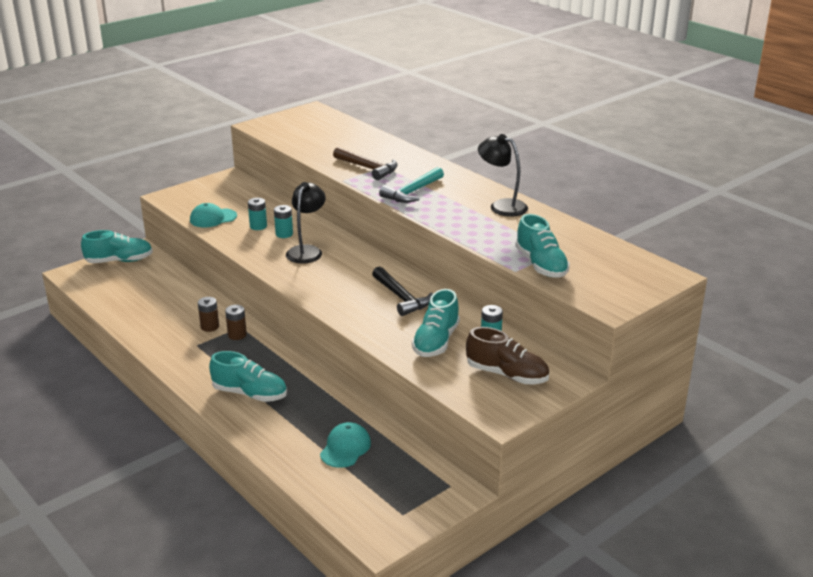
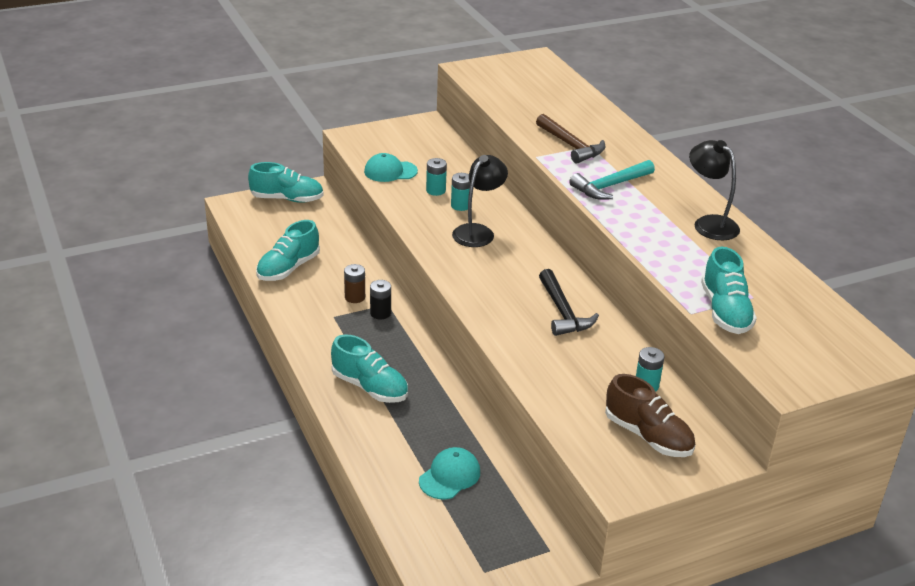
camera: 15 degrees right, 5 degrees up
brown battery [225,305,247,340] -> black battery [370,280,391,320]
turquoise shoe [412,289,460,357] -> turquoise shoe moved to [256,220,320,281]

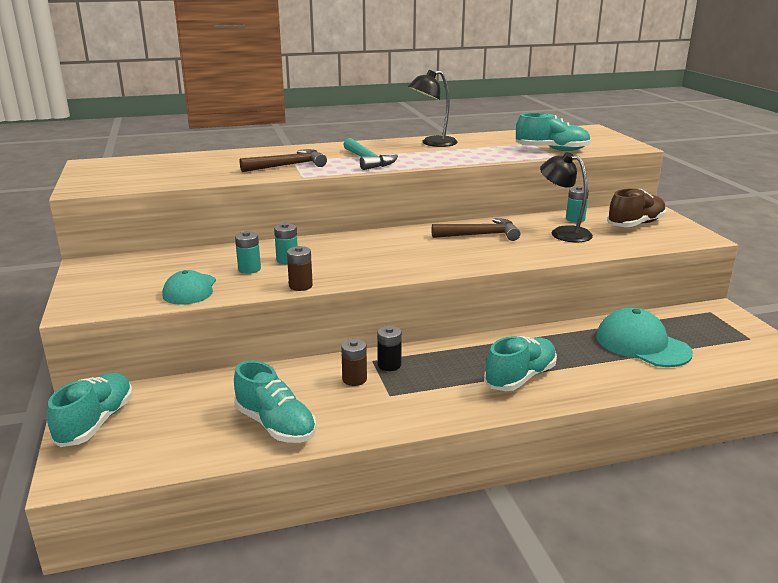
camera: 80 degrees left, 10 degrees down
turquoise cap [419,447,480,499] -> turquoise cap [596,308,693,367], size x1.51
black lamp [452,155,508,247] -> black lamp moved to [540,152,593,242]
black hammer [539,269,599,336] -> brown hammer [431,218,520,241]
none -> brown battery [287,246,313,291]

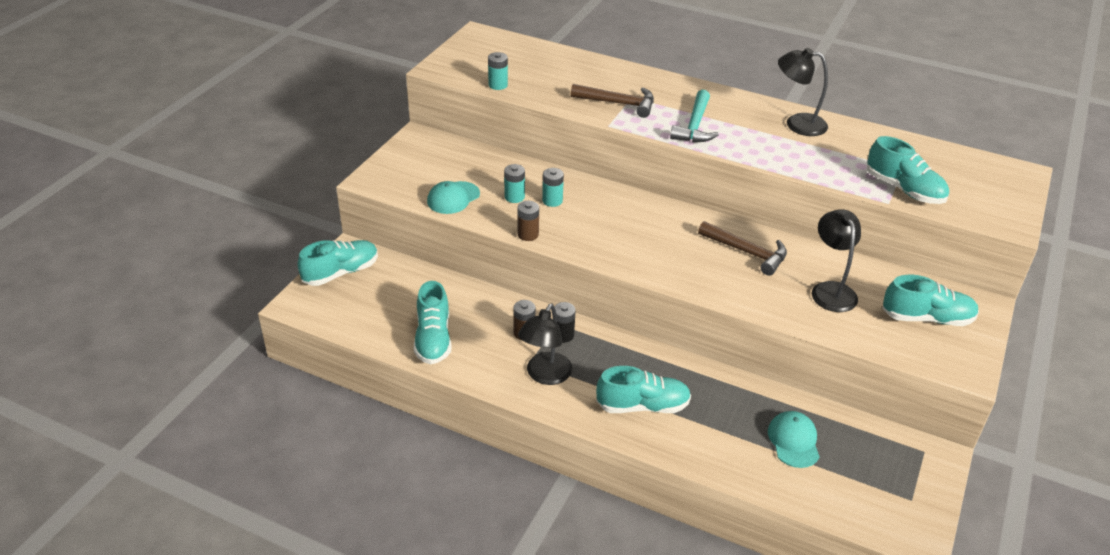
camera: 40 degrees right, 15 degrees up
turquoise battery [566,186,589,222] -> turquoise battery moved to [488,52,508,90]
turquoise cap [596,308,693,367] -> turquoise cap [768,411,820,468], size x0.66
brown shoe [607,188,666,227] -> turquoise shoe [882,275,979,326]
none -> black lamp [518,304,572,385]

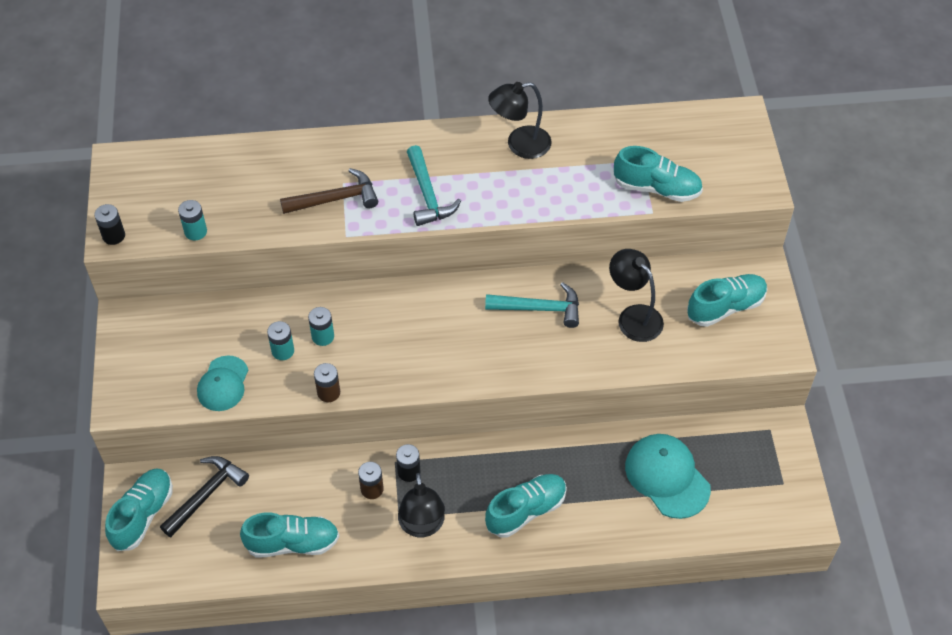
camera: 30 degrees left, 15 degrees up
turquoise shoe [414,281,451,364] -> turquoise shoe turned 60 degrees counterclockwise [240,512,339,558]
brown hammer [698,221,787,276] -> turquoise hammer [485,282,579,328]
turquoise cap [768,411,820,468] -> turquoise cap [625,434,711,519], size x1.51
none -> black battery [94,204,125,245]
none -> black hammer [160,456,249,537]

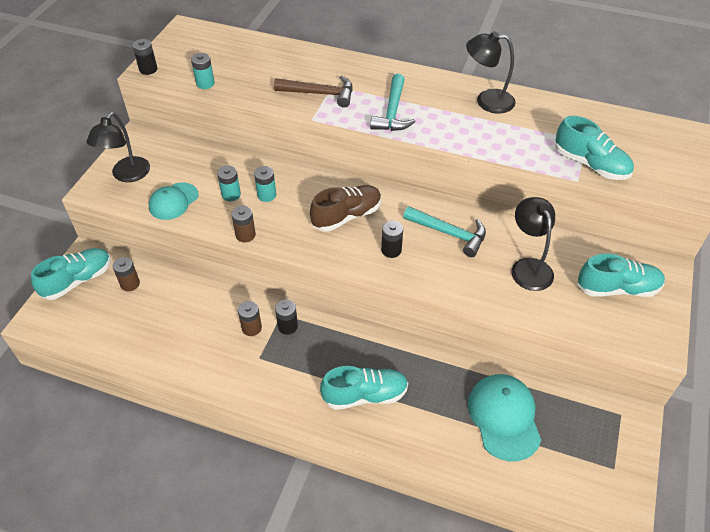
camera: 25 degrees right, 5 degrees down
black hammer [160,456,249,537] -> brown battery [112,257,140,291]
turquoise shoe [240,512,339,558] -> none
black lamp [398,473,445,537] -> black lamp moved to [87,112,150,182]
none -> brown shoe [310,185,382,232]
none -> black battery [381,221,403,258]

